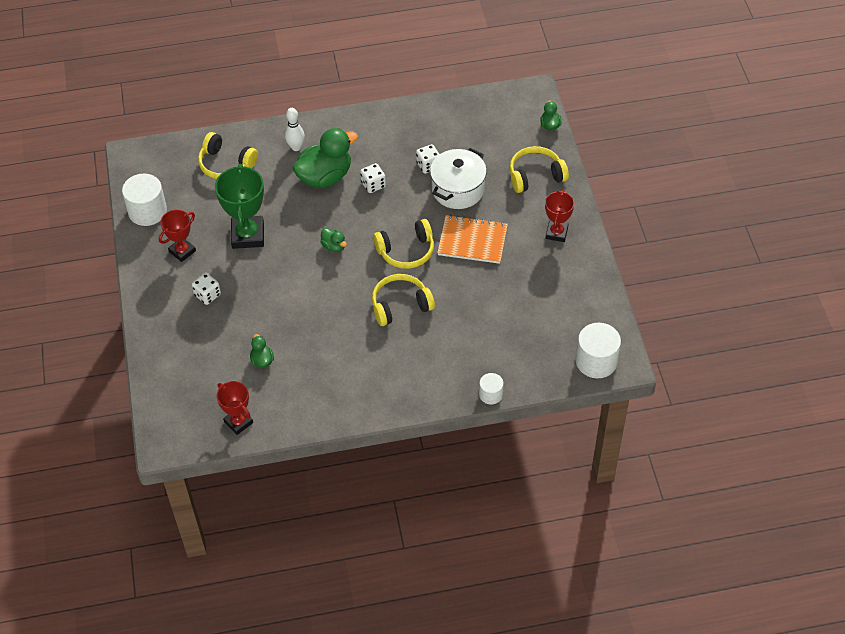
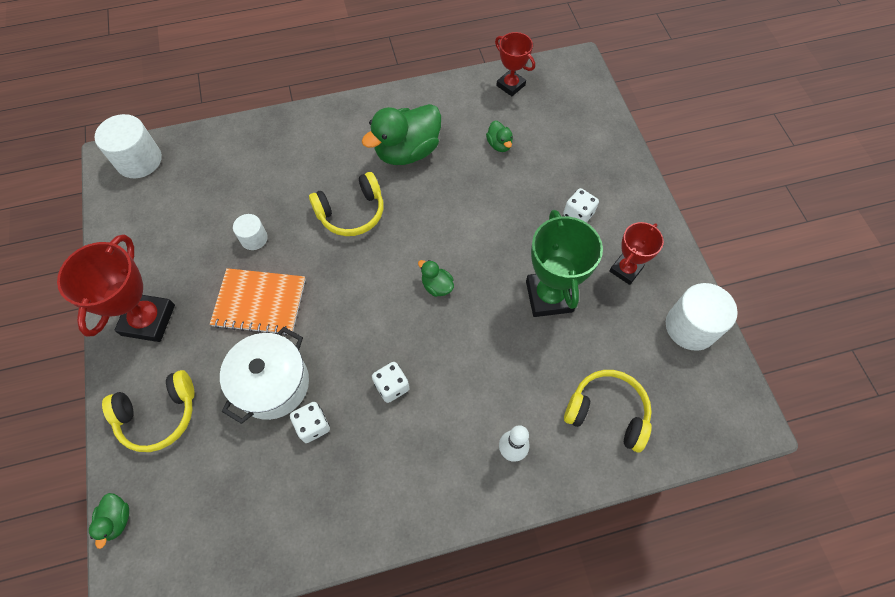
camera: 175 degrees right, 10 degrees up
green duck [293,128,358,188] -> green duck moved to [362,104,441,165]
yellow headphones [373,219,434,269] -> none
white cylinder [479,373,504,404] -> white cylinder moved to [233,214,268,250]
red trophy [545,190,575,242] -> red trophy [57,234,175,342], size x1.63

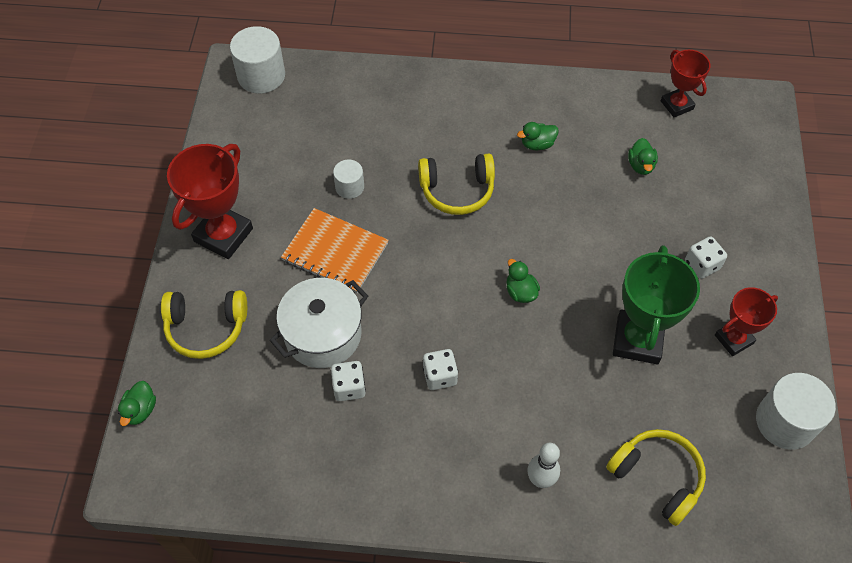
camera: 20 degrees right, 5 degrees down
green duck [362,104,441,165] -> green duck [517,122,559,150], size x0.46

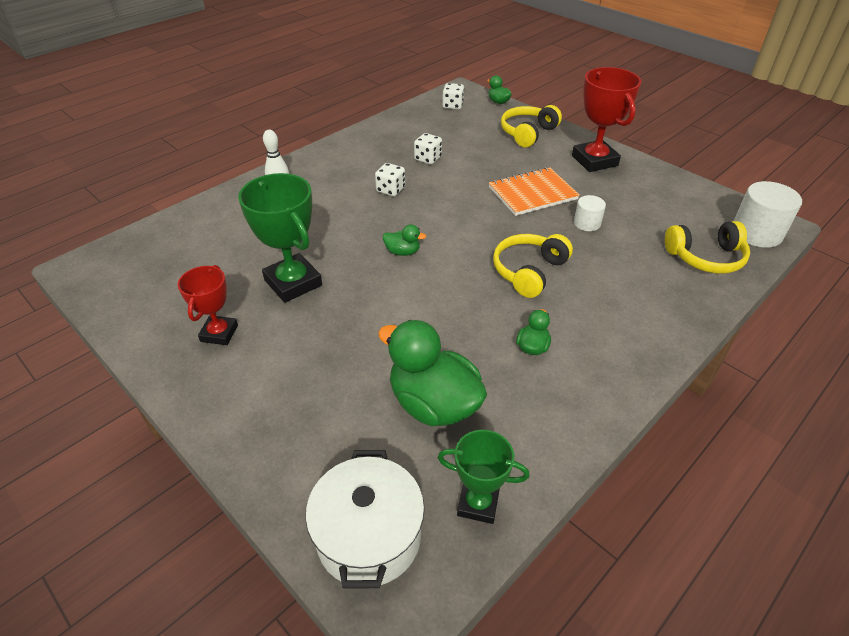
camera: 130 degrees right, 15 degrees down
white pot [270,278,368,368] -> white pot moved to [306,450,425,589]
yellow headphones [606,429,706,526] -> yellow headphones moved to [665,221,750,274]
green duck [628,138,658,175] -> green duck [378,320,487,426], size x2.20
red trophy [661,50,711,117] -> green trophy [438,430,530,524]
white dice [685,236,727,279] -> white dice moved to [442,83,464,110]
white cylinder [756,373,836,450] -> none

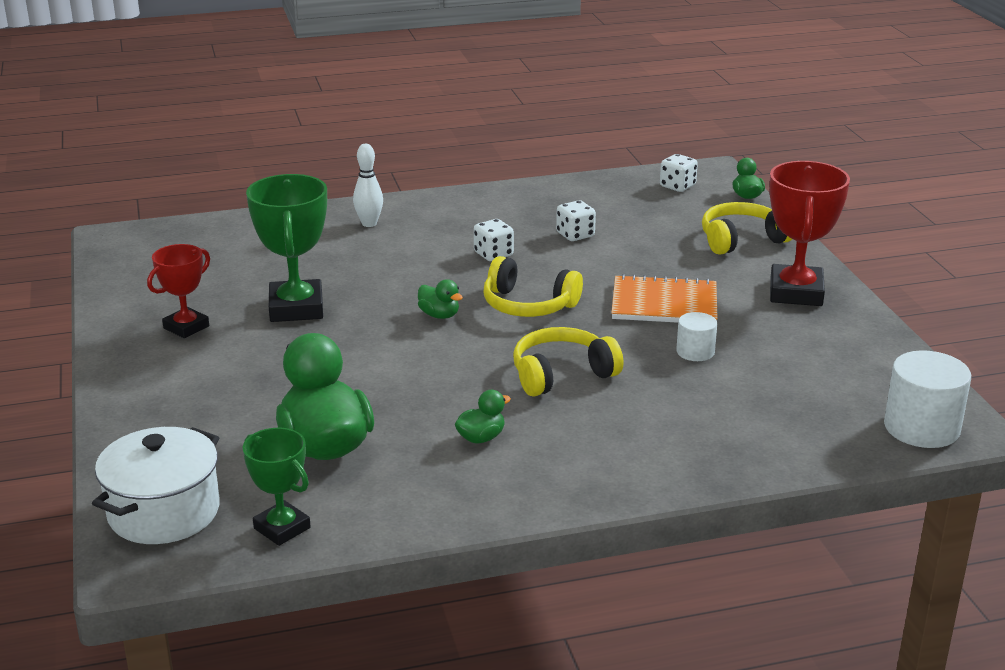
camera: 30 degrees right, 15 degrees down
yellow headphones [665,221,750,274] -> yellow headphones moved to [484,256,583,317]

